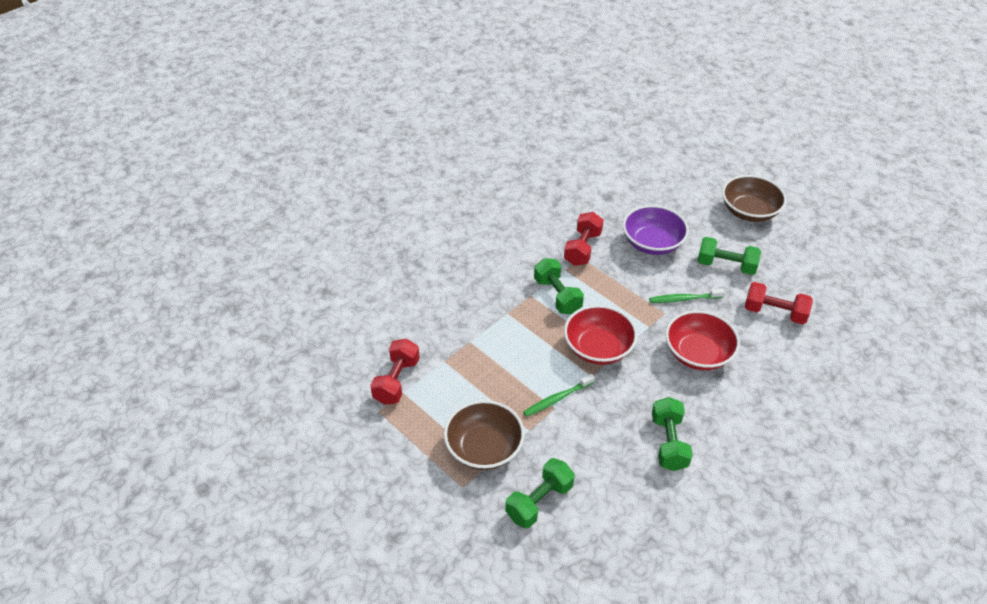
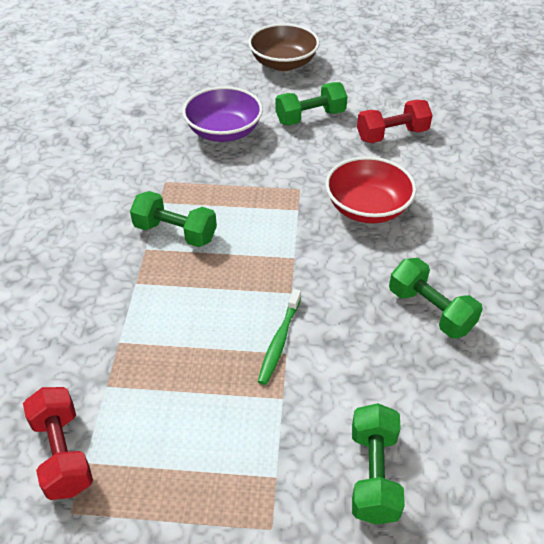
camera: 40 degrees left, 0 degrees up
brown bowl [444,400,525,470] -> none
red dumbbell [564,212,604,266] -> none
red bowl [564,305,637,365] -> none
green toothbrush [649,289,725,303] -> none

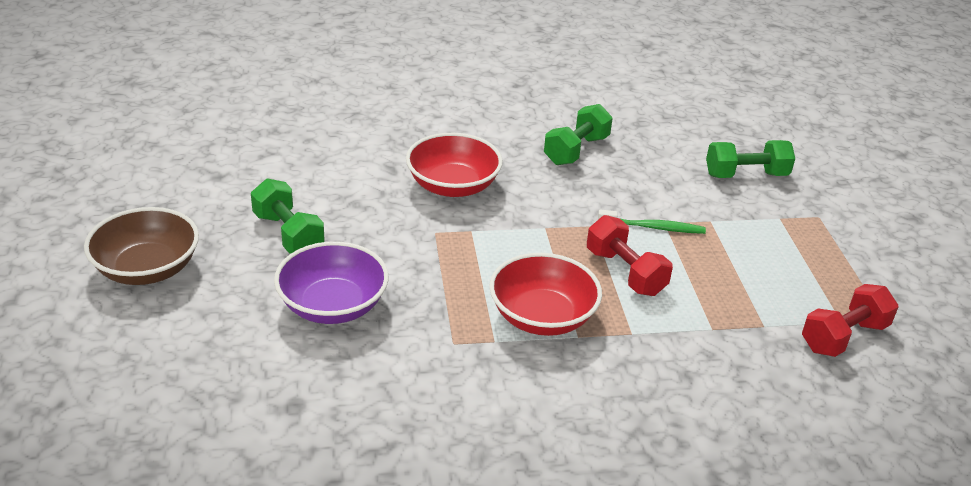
camera: 105 degrees left, 10 degrees down
green dumbbell [130,191,217,247] -> red bowl [489,253,602,336]
red dumbbell [357,100,433,143] -> red dumbbell moved to [587,215,673,296]

